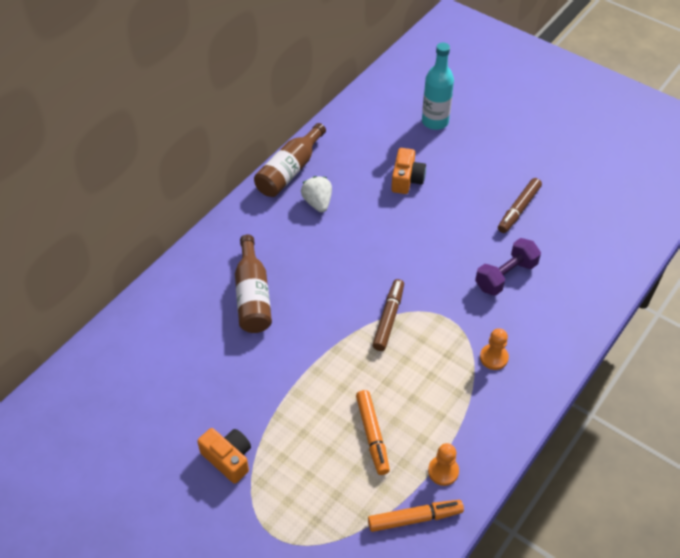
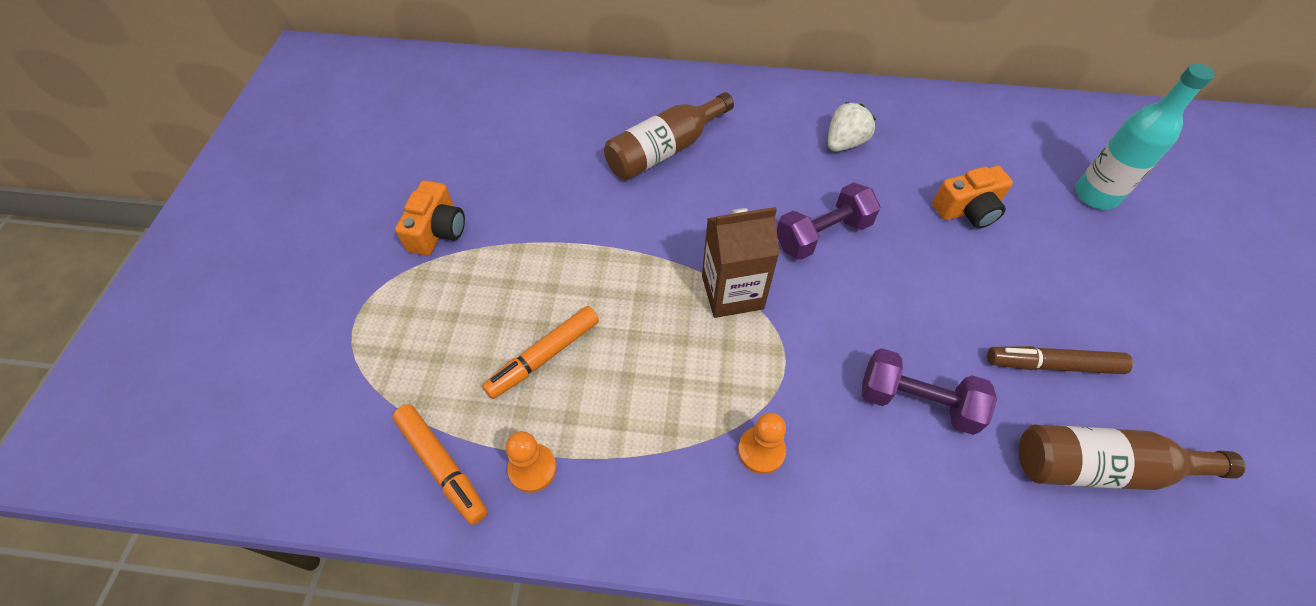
camera: 60 degrees right, 5 degrees up
brown bottle [254,123,326,197] -> brown bottle moved to [1019,424,1245,490]
brown marker [373,279,404,351] -> brown carton [702,207,779,318]
none -> purple dumbbell [777,182,880,260]

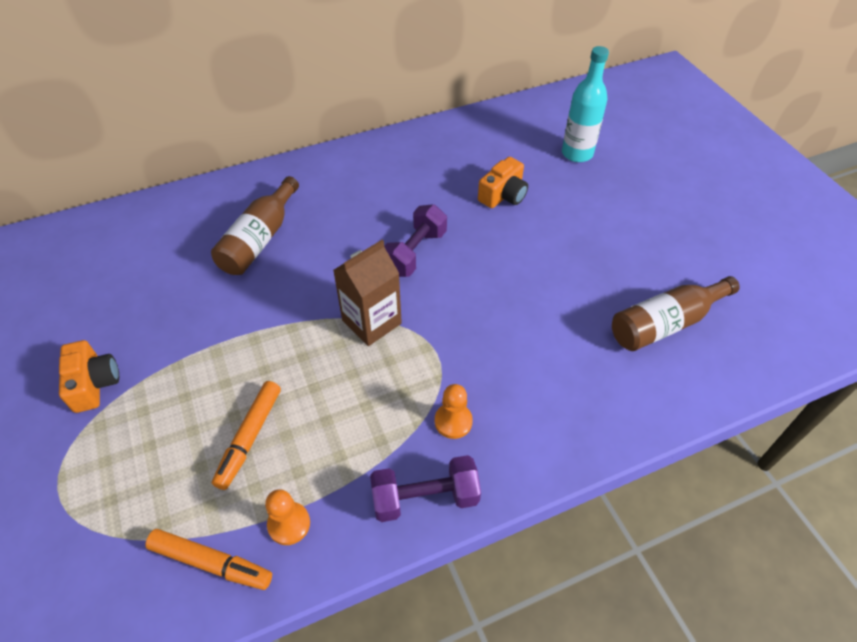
camera: 30 degrees left, 5 degrees down
white strawberry [828,102,876,152] -> none
purple dumbbell [862,348,997,435] -> purple dumbbell moved to [370,455,481,522]
brown marker [987,346,1133,374] -> none

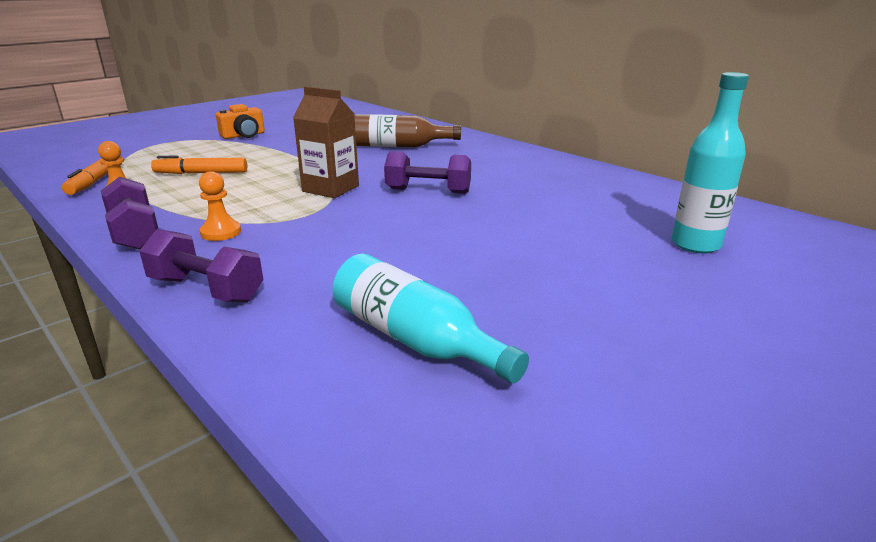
camera: 70 degrees right, 25 degrees down
orange camera [478,157,528,208] -> none
brown bottle [612,276,740,351] -> turquoise bottle [333,253,529,383]
none -> purple dumbbell [139,229,263,303]

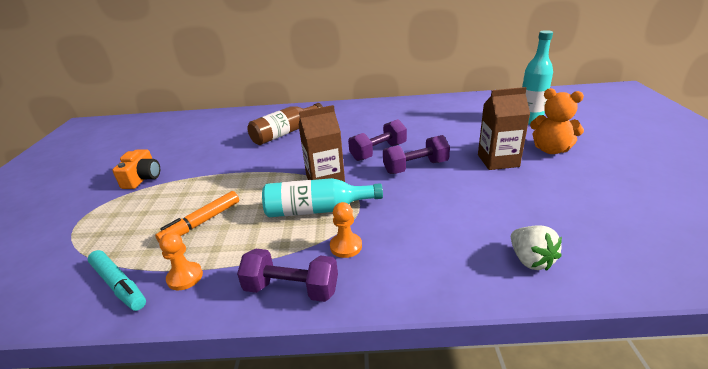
camera: 45 degrees left, 5 degrees up
orange marker [62,156,122,195] -> turquoise marker [88,250,146,311]
purple dumbbell [139,229,263,303] -> purple dumbbell moved to [383,135,450,174]
turquoise bottle [333,253,529,383] -> turquoise bottle moved to [262,178,383,217]
none -> brown carton [478,87,530,170]
none -> white strawberry [511,225,562,271]
none -> orange teddy bear [530,88,584,154]

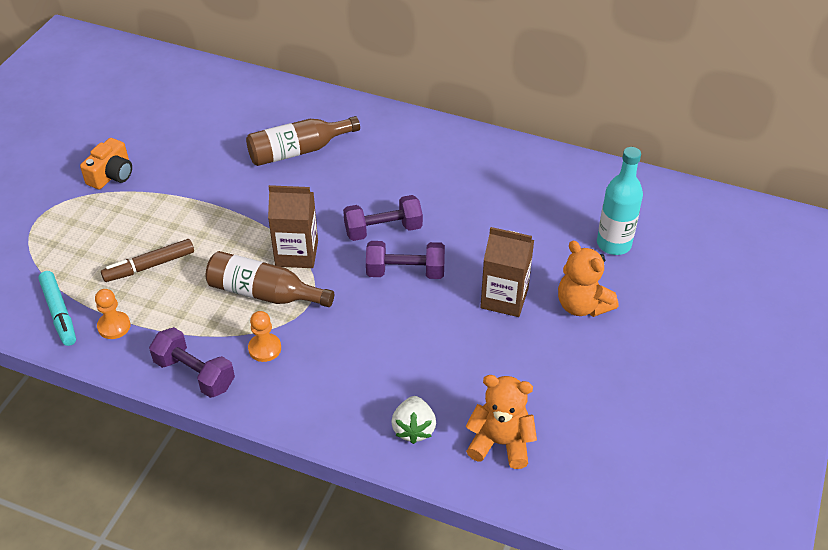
camera: 20 degrees right, 15 degrees up
orange marker [155,191,239,242] -> brown marker [101,239,194,282]
turquoise bottle [262,178,383,217] -> brown bottle [206,251,334,307]
none -> orange teddy bear [465,375,537,469]

